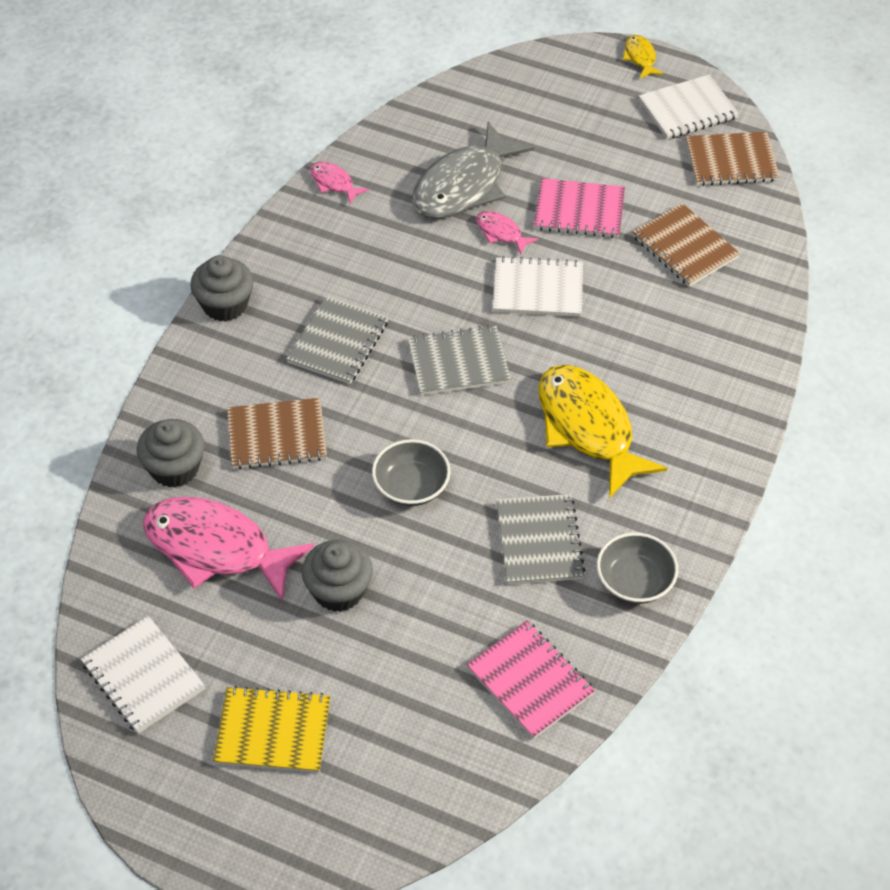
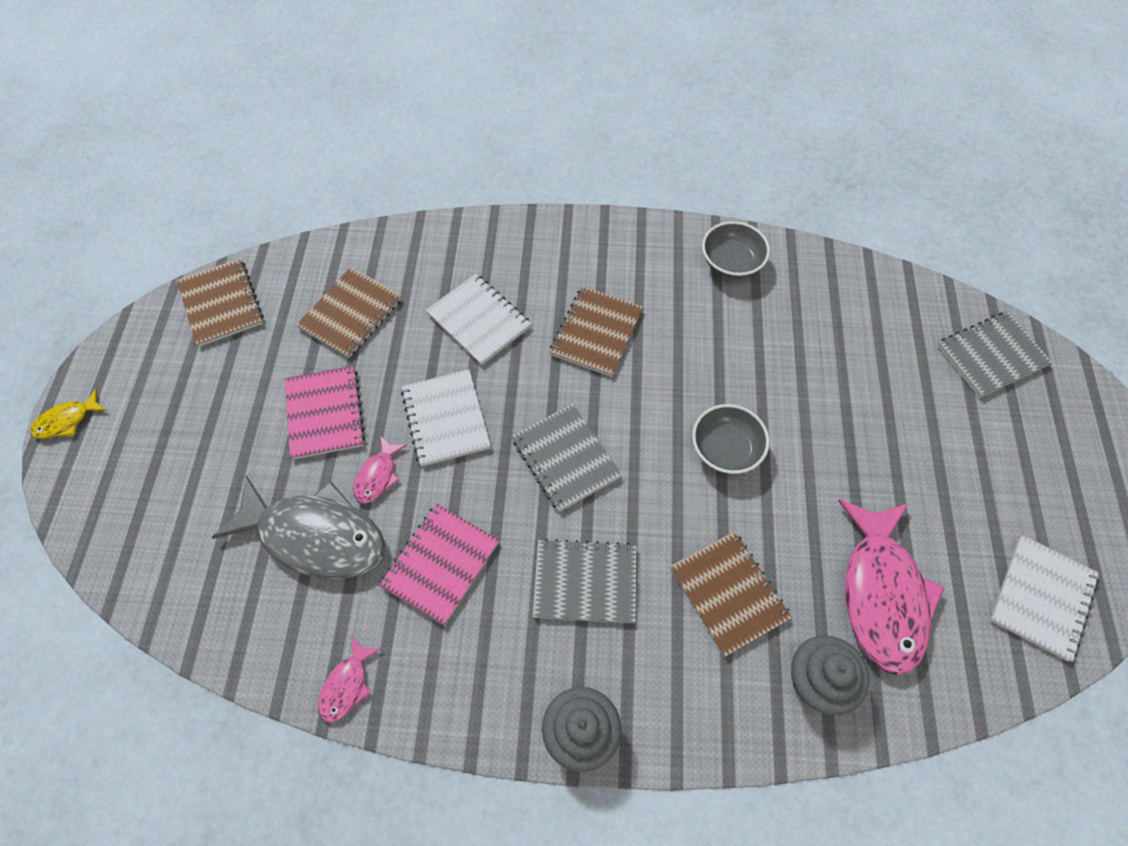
camera: 110 degrees left, 10 degrees up
yellow notebook [213,686,331,773] -> none
grey cupcake [302,540,373,612] -> none
pink notebook [466,620,595,739] -> pink notebook moved to [379,504,499,626]
grey notebook [496,494,585,585] -> grey notebook moved to [937,311,1053,398]
yellow fish [539,365,667,498] -> brown notebook [550,286,643,377]
white notebook [639,74,739,139] -> white notebook moved to [426,273,531,366]

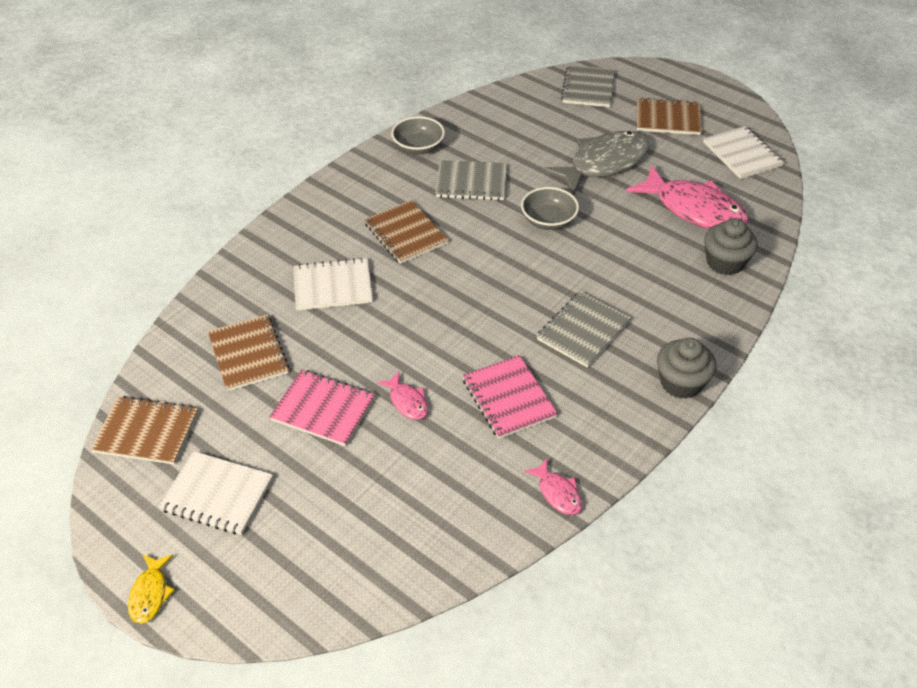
camera: 55 degrees left, 15 degrees down
grey fish [211,476,385,579] -> grey fish moved to [542,131,649,195]
white notebook [401,369,491,467] -> white notebook moved to [158,451,273,535]
grey notebook [512,404,622,512] -> grey notebook moved to [435,160,507,201]
brown notebook [670,531,792,657] -> brown notebook moved to [637,97,702,135]

